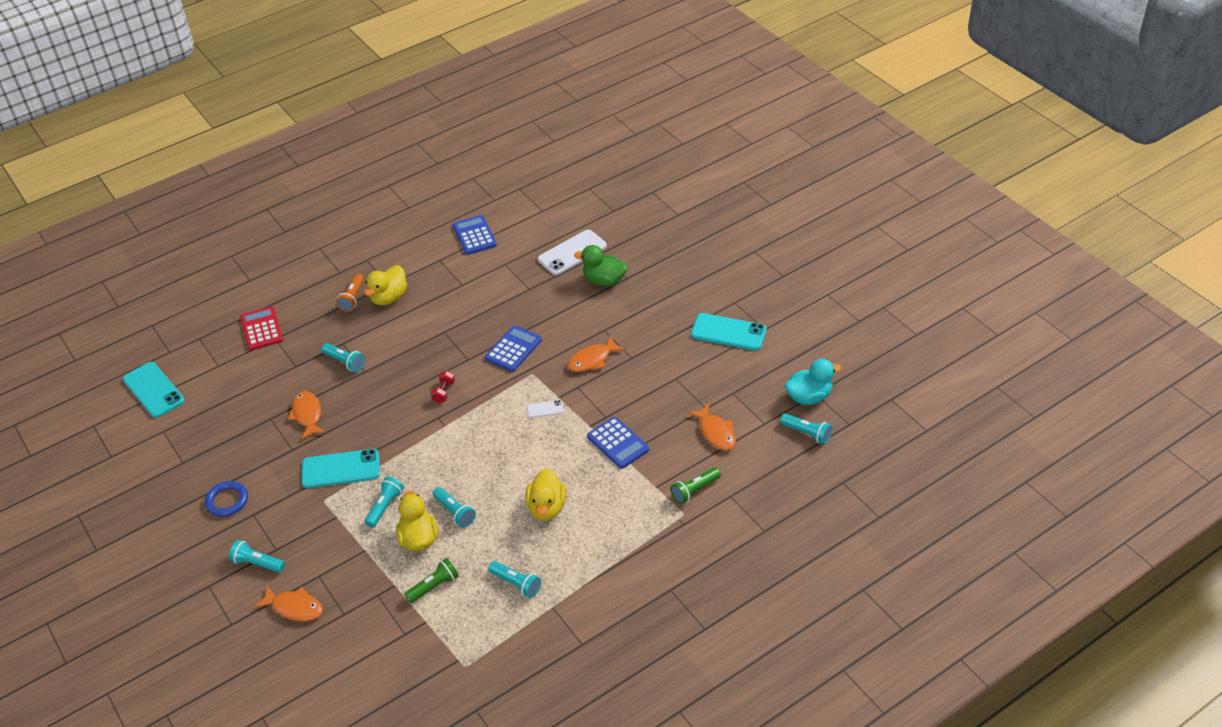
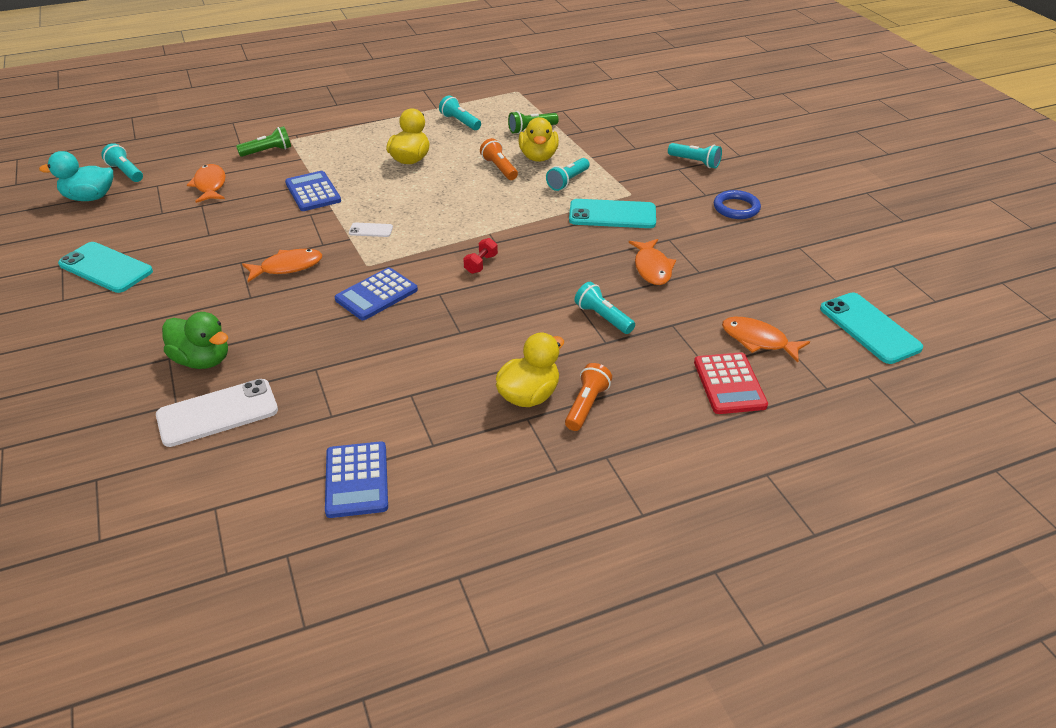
camera: 170 degrees left, 5 degrees down
orange fish [254,585,323,621] -> orange fish moved to [722,317,810,362]
turquoise flashlight [433,487,476,528] -> orange flashlight [480,138,518,180]

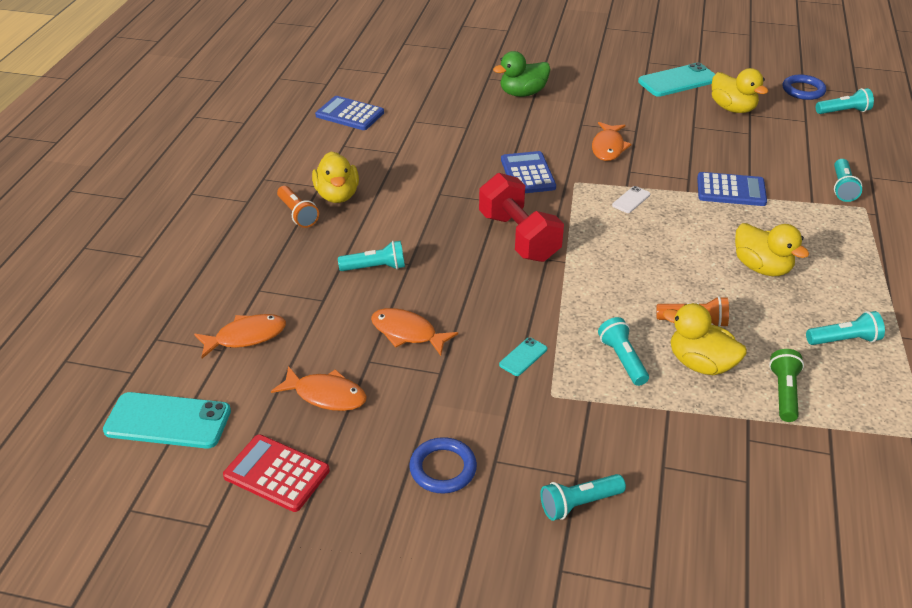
camera: 125 degrees right, 0 degrees up
turquoise duck [39,151,113,201] -> blue ring [783,75,826,100]
white phone [156,379,278,447] -> none
orange fish [187,164,226,203] -> orange fish moved to [271,366,367,411]
green flashlight [236,126,291,157] -> turquoise flashlight [834,159,862,202]
red dumbbell [463,238,498,274] -> red dumbbell [479,173,564,262], size x2.37
turquoise phone [569,199,656,228] -> turquoise phone [499,337,547,376], size x0.47
red calculator [694,352,768,414] -> red calculator moved to [223,435,330,512]
none -> yellow duck [712,68,768,113]

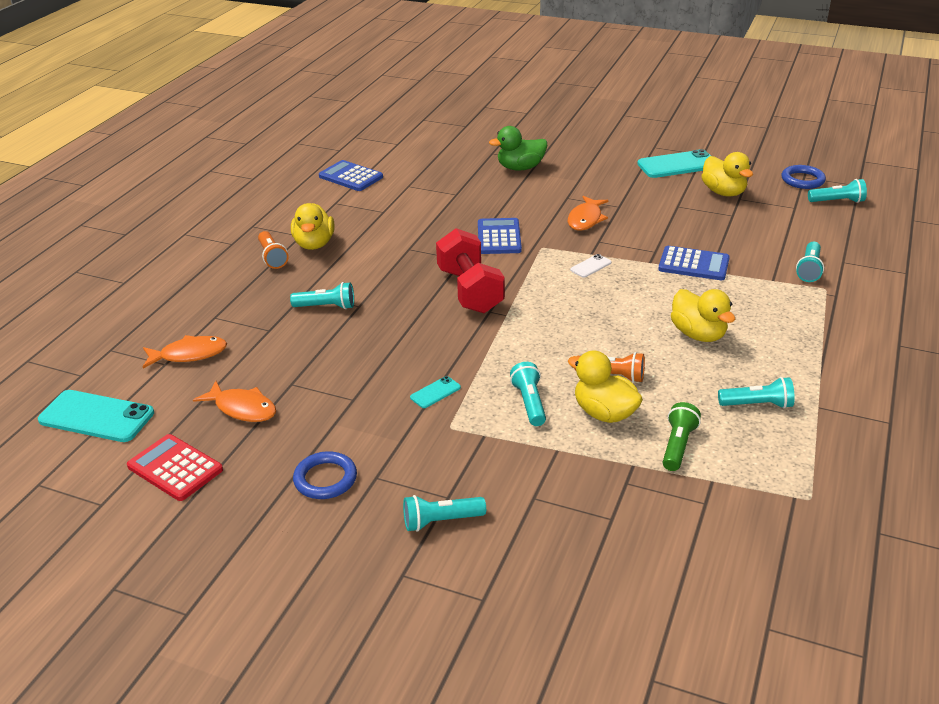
camera: 10 degrees right, 5 degrees down
orange fish [371,308,458,356] -> none

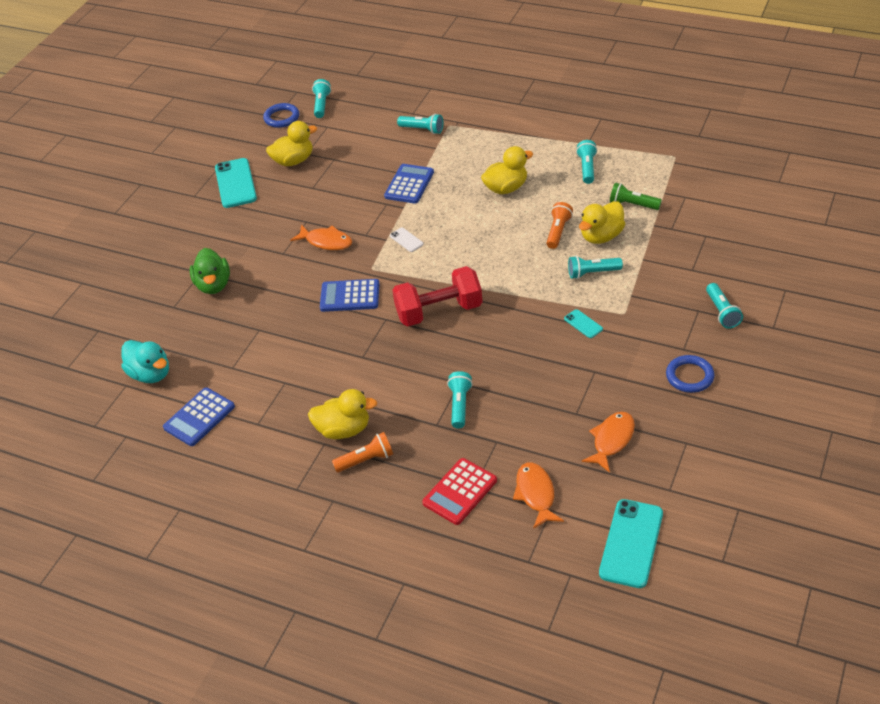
camera: 85 degrees left, 10 degrees up
red calculator [127,434,223,501] -> red calculator moved to [422,458,497,525]
none -> turquoise duck [121,340,169,383]

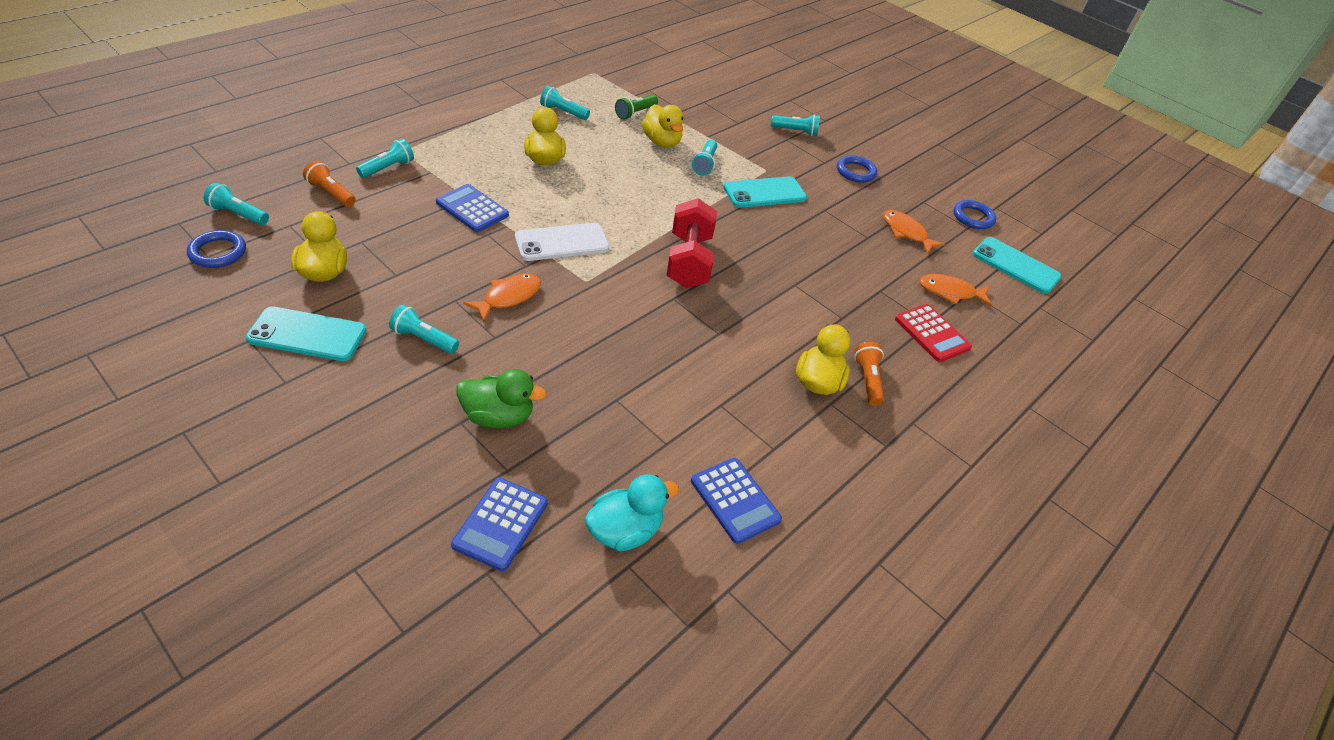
camera: 80 degrees left, 0 degrees up
blue calculator [320,279,379,312] -> blue calculator moved to [451,478,548,571]
white phone [390,227,424,252] -> white phone [515,223,609,261], size x2.11
turquoise flashlight [447,371,473,429] -> turquoise flashlight moved to [389,304,459,354]
orange flashlight [546,202,573,249] -> orange flashlight moved to [303,161,356,207]
turquoise phone [564,309,603,338] -> turquoise phone [723,176,807,208], size x2.11
none -> blue ring [953,200,996,229]

